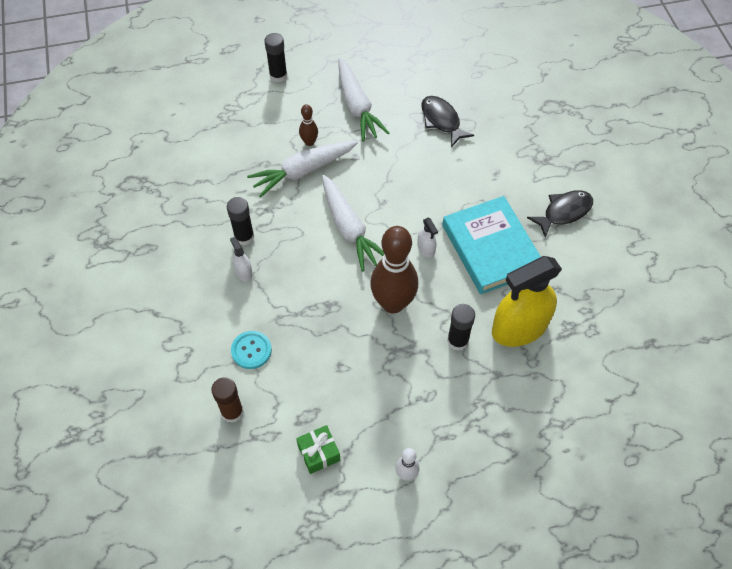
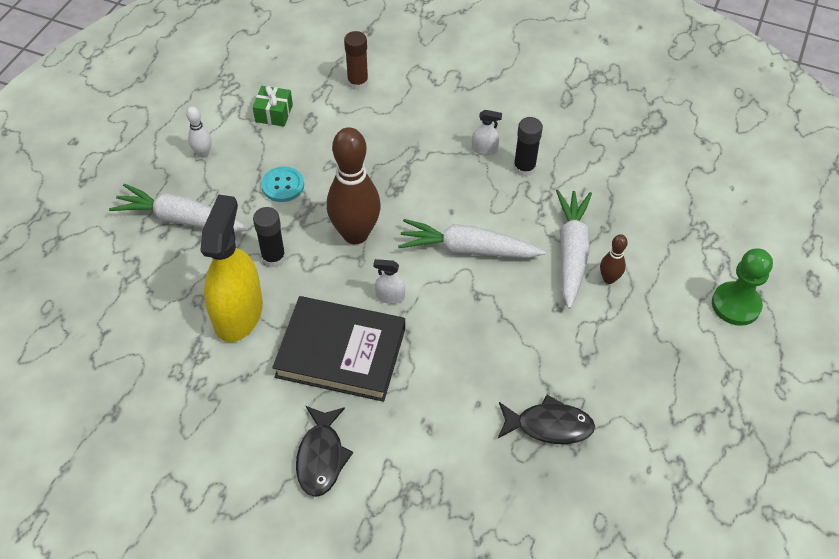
camera: 125 degrees right, 5 degrees down
turquoise button [231,331,272,369] -> turquoise button moved to [261,166,304,202]
black glue stick [264,33,287,82] -> green pawn [712,248,773,326]
white carrot [339,58,389,142] -> white carrot moved to [109,183,249,233]
turquoise book [443,196,541,294] -> black book [272,296,405,402]

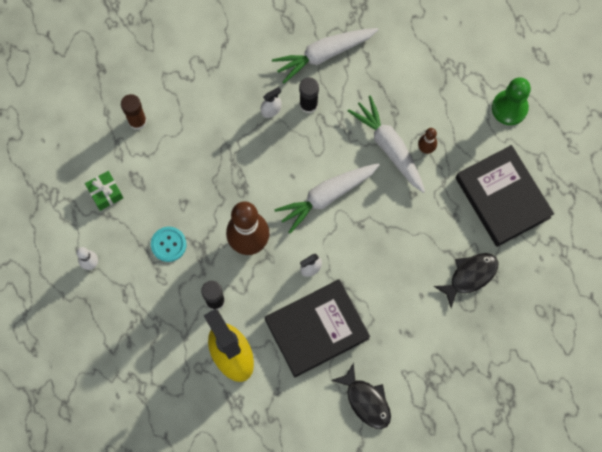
camera: 40 degrees left, 20 degrees up
white carrot [109,183,249,233] -> white carrot moved to [272,28,378,83]
none -> black book [456,145,554,247]

